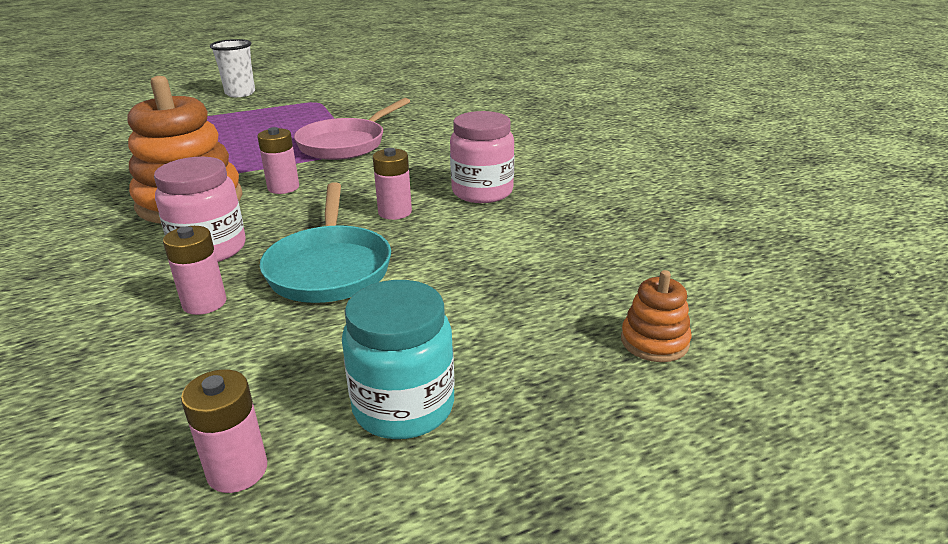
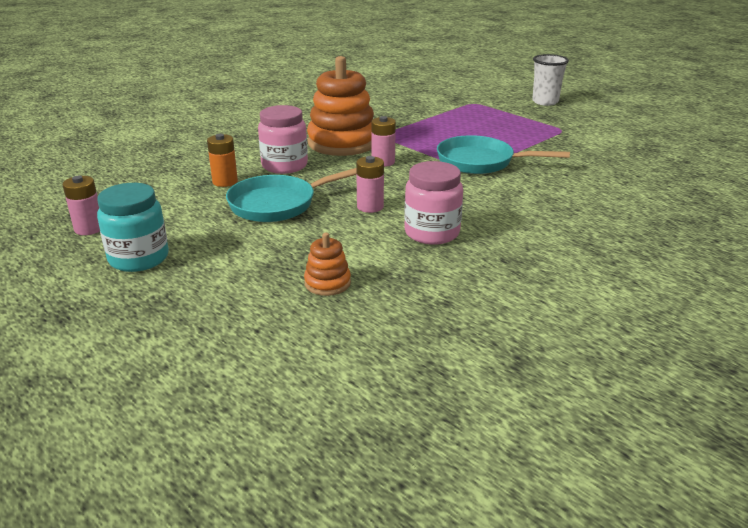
camera: 70 degrees right, 0 degrees up
pink battery [163,226,227,315] -> orange battery [207,134,238,187]
pink pan [294,98,410,160] -> turquoise pan [437,135,570,174]
orange stacking toy [621,270,691,362] -> orange stacking toy moved to [304,233,351,296]

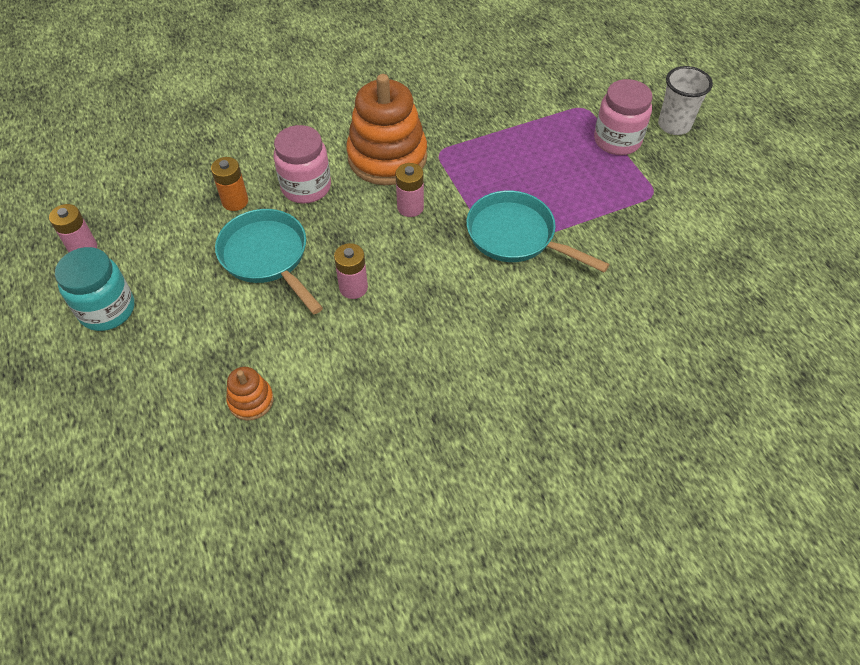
camera: 20 degrees right, 25 degrees up
turquoise pan [226,168,357,222] -> turquoise pan turned 60 degrees clockwise [215,209,323,314]
pink jar [404,161,463,245] -> pink jar moved to [594,79,653,155]

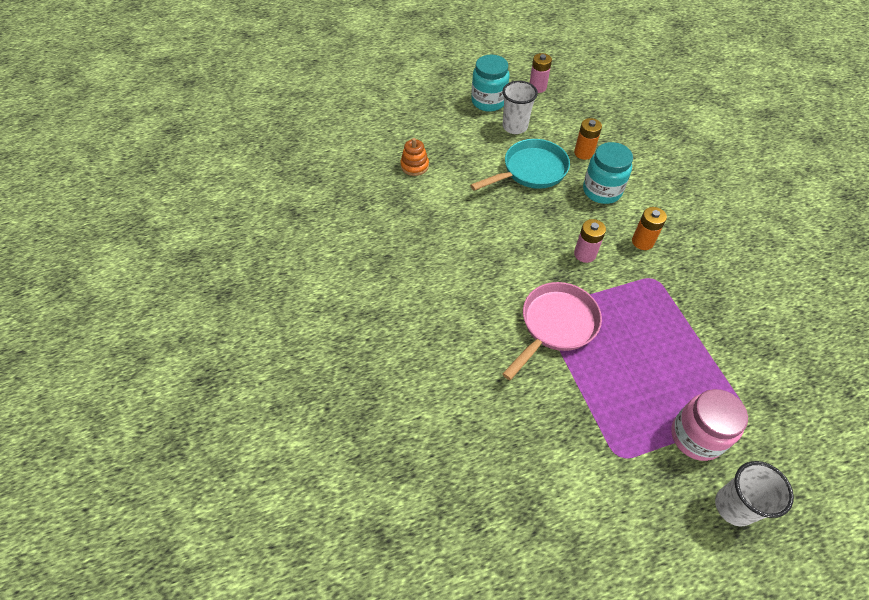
camera: 95 degrees right, 0 degrees up
pink jar [274,125,331,204] -> turquoise jar [583,142,633,204]
pink battery [334,243,368,299] -> none
orange stacking toy [346,74,427,185] -> orange battery [632,207,667,250]
turquoise pan [466,190,610,272] -> pink pan [503,282,602,380]
none -> white cup [502,81,538,134]

